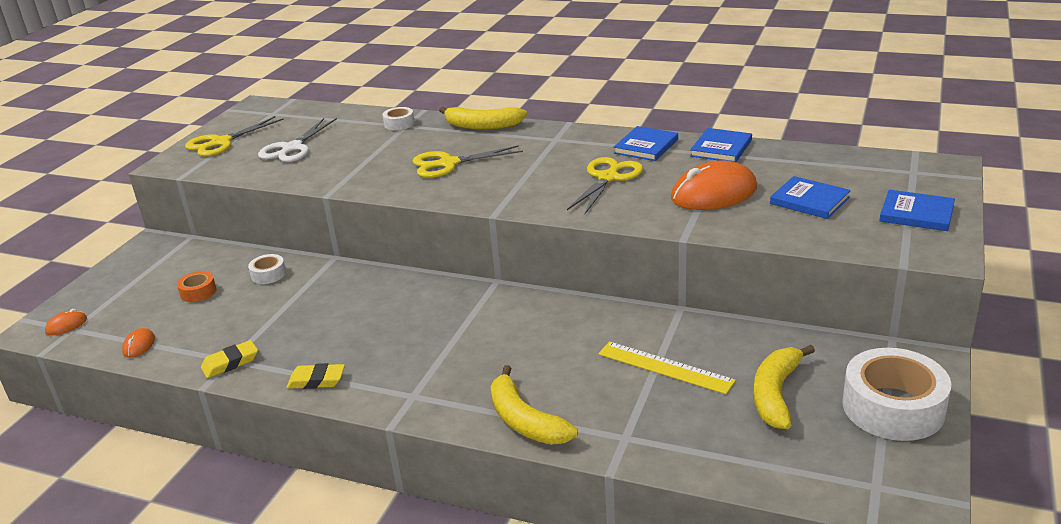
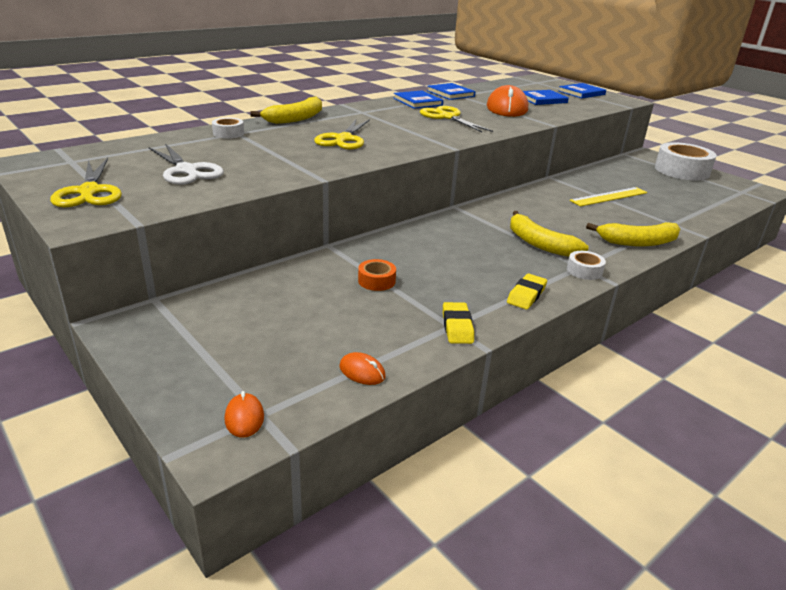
camera: 65 degrees left, 0 degrees up
orange tape [177,271,217,302] -> orange tape moved to [358,259,396,291]
white tape [248,254,286,284] -> white tape moved to [567,251,606,280]
yellow banana [753,345,815,429] -> yellow banana moved to [510,211,589,257]

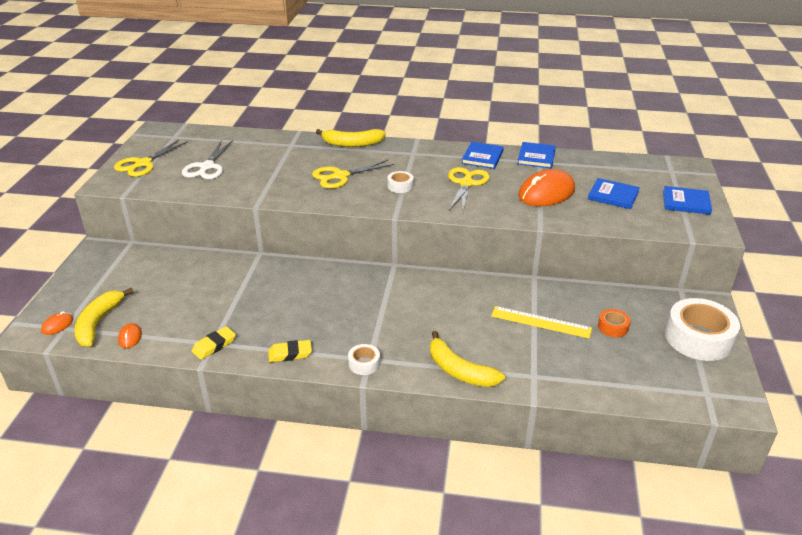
camera: 50 degrees right, 5 degrees up
white tape [212,118,244,139] -> white tape moved to [387,171,414,193]
orange tape [358,259,396,291] -> orange tape moved to [598,309,630,337]
yellow banana [510,211,589,257] -> yellow banana moved to [74,288,134,347]

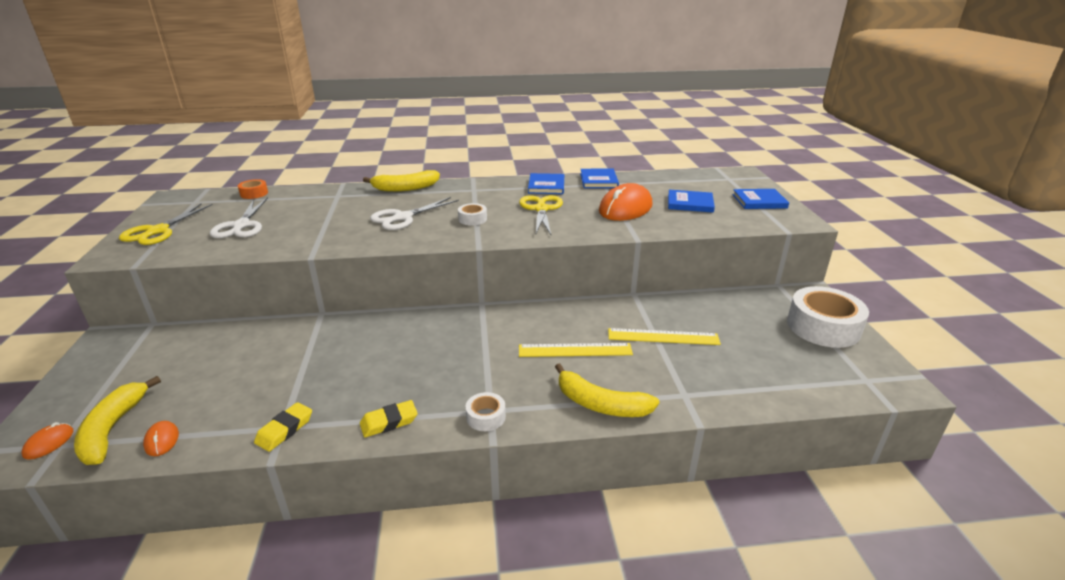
camera: 15 degrees left, 5 degrees down
yellow scissors [312,159,395,189] -> white scissors [370,197,459,230]
orange tape [598,309,630,337] -> orange tape moved to [238,179,268,199]
none -> yellow ruler [519,343,633,357]

